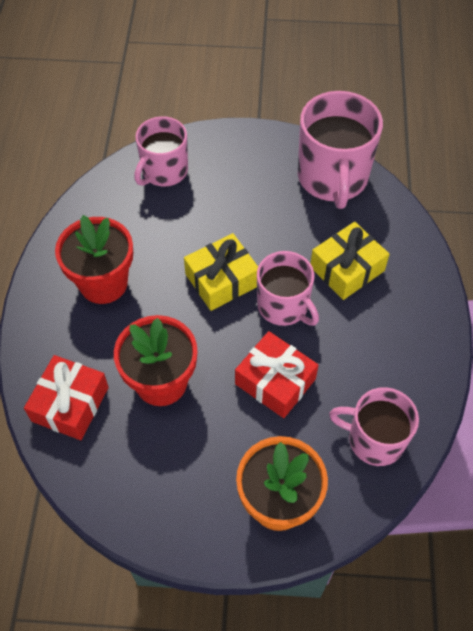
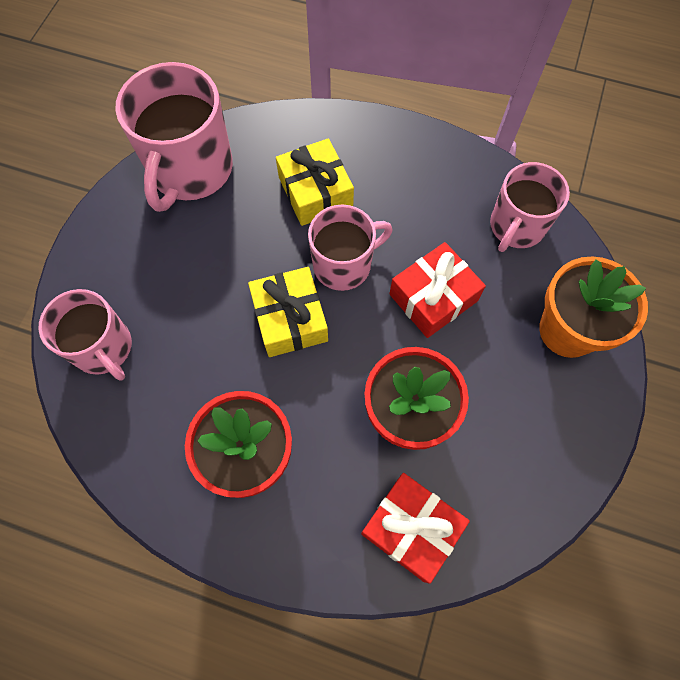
camera: 75 degrees left, 10 degrees up
pink mug [298,91,383,209] -> pink mug turned 90 degrees clockwise [115,62,233,212]

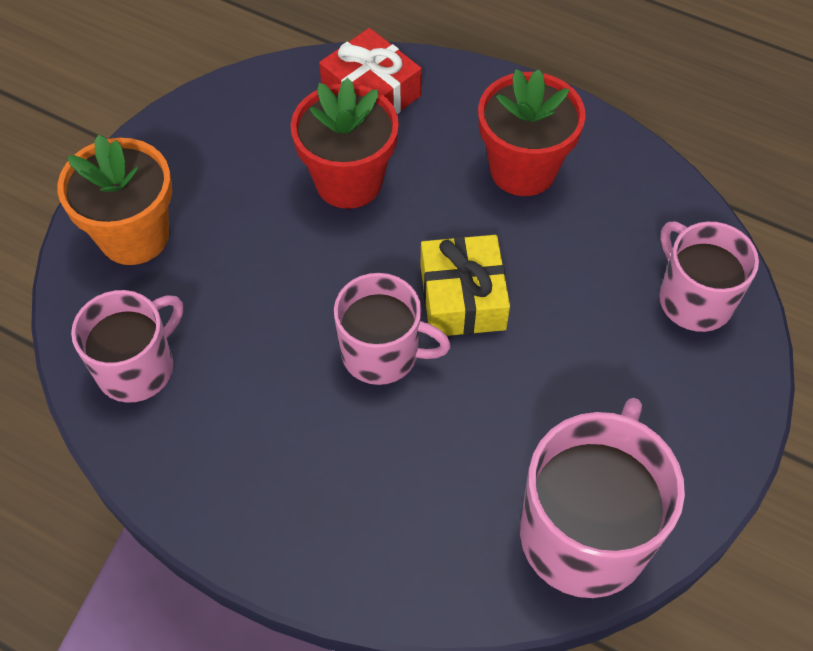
camera: 170 degrees left, 10 degrees down
yellow gift [276,138,354,226] -> none
pink mug [308,205,393,291] -> pink mug turned 150 degrees counterclockwise [334,273,451,385]
red gift [390,242,486,338] -> none

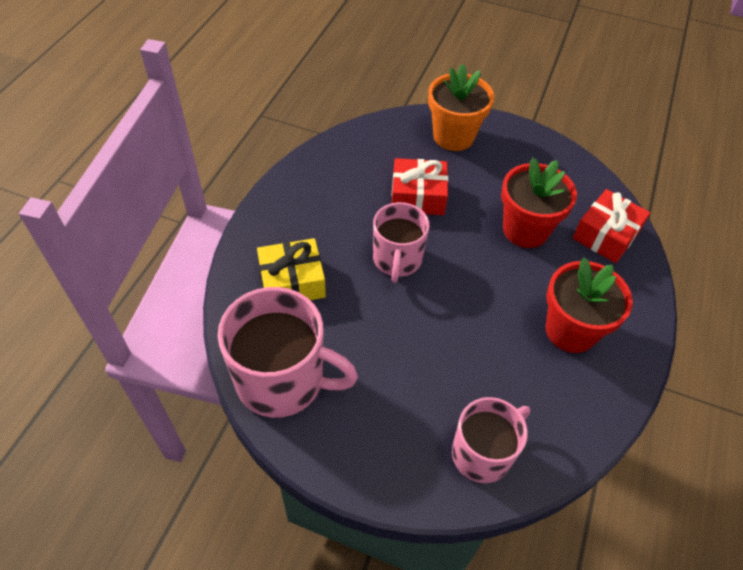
camera: 80 degrees right, 5 degrees down
pink mug [71,290,183,403] -> none
yellow gift [420,235,510,337] -> yellow gift moved to [257,238,326,300]
none -> red gift [392,158,448,215]

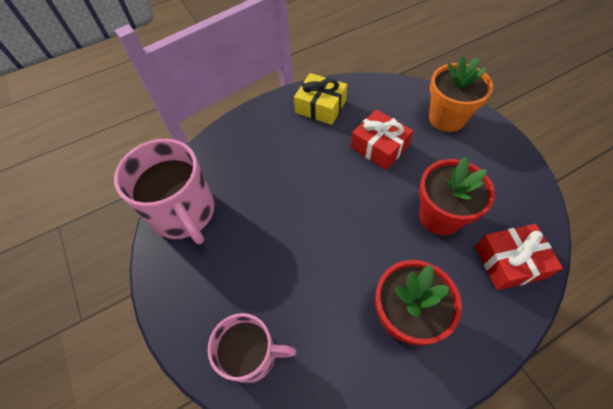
camera: 45 degrees right, 5 degrees up
yellow gift [257,238,326,300] -> yellow gift moved to [294,73,347,125]
pink mug [373,202,430,283] -> none

